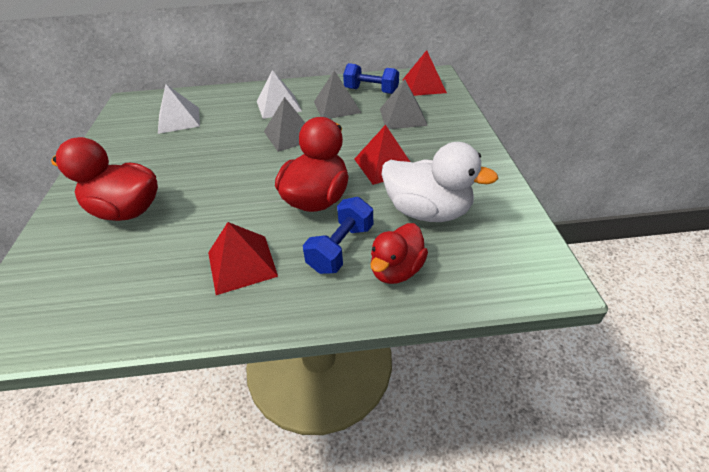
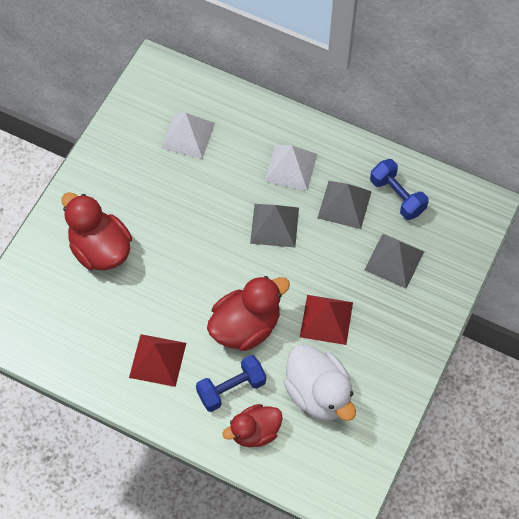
camera: 30 degrees right, 20 degrees up
red pyramid [403,50,447,96] -> none

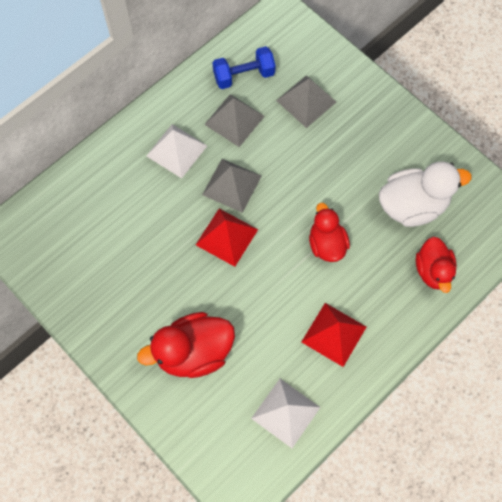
camera: 70 degrees left, 5 degrees up
white pyramid [161,113,215,159] -> white pyramid moved to [251,379,320,448]
blue dumbbell [196,355,266,412] -> none
red duck [207,276,290,351] -> red duck [309,203,350,262], size x0.66
red pyramid [300,295,353,345] -> red pyramid moved to [196,209,258,267]

